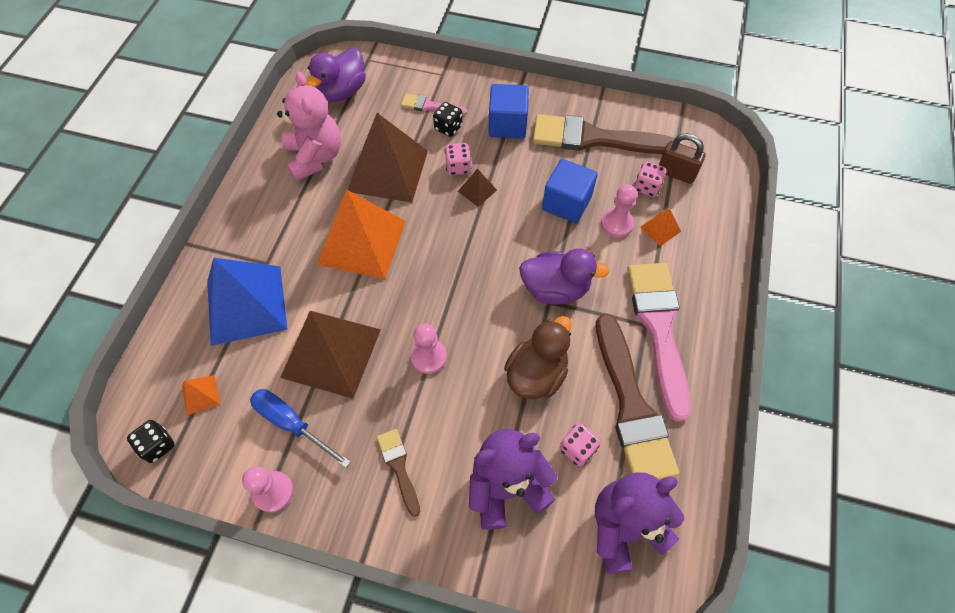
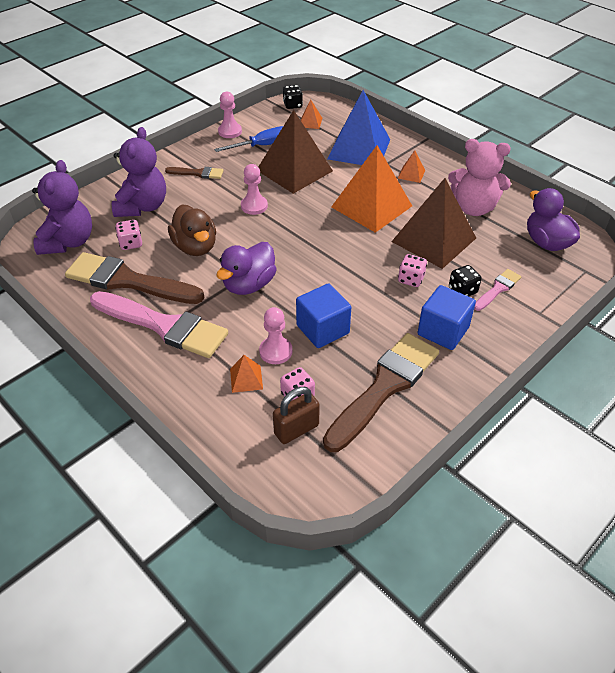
camera: 120 degrees right, 15 degrees down
brown pyramid [458,169,497,207] -> none
none -> orange pyramid [398,150,425,183]

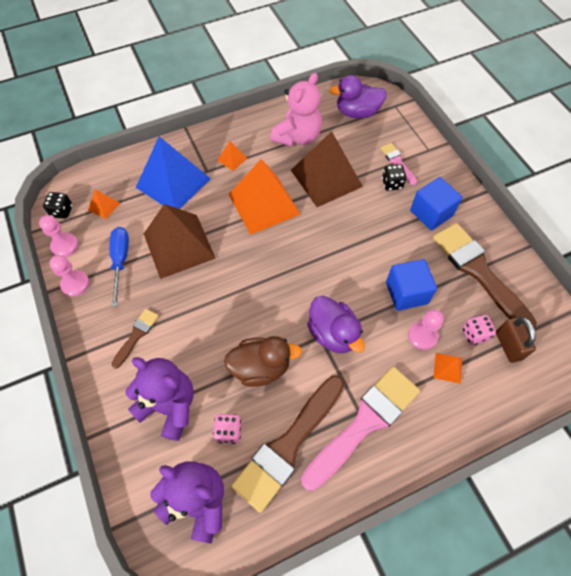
camera: 70 degrees left, 15 degrees up
pink pawn [241,164,268,215] -> pink pawn moved to [39,215,78,257]
pink dice [398,254,427,287] -> none

